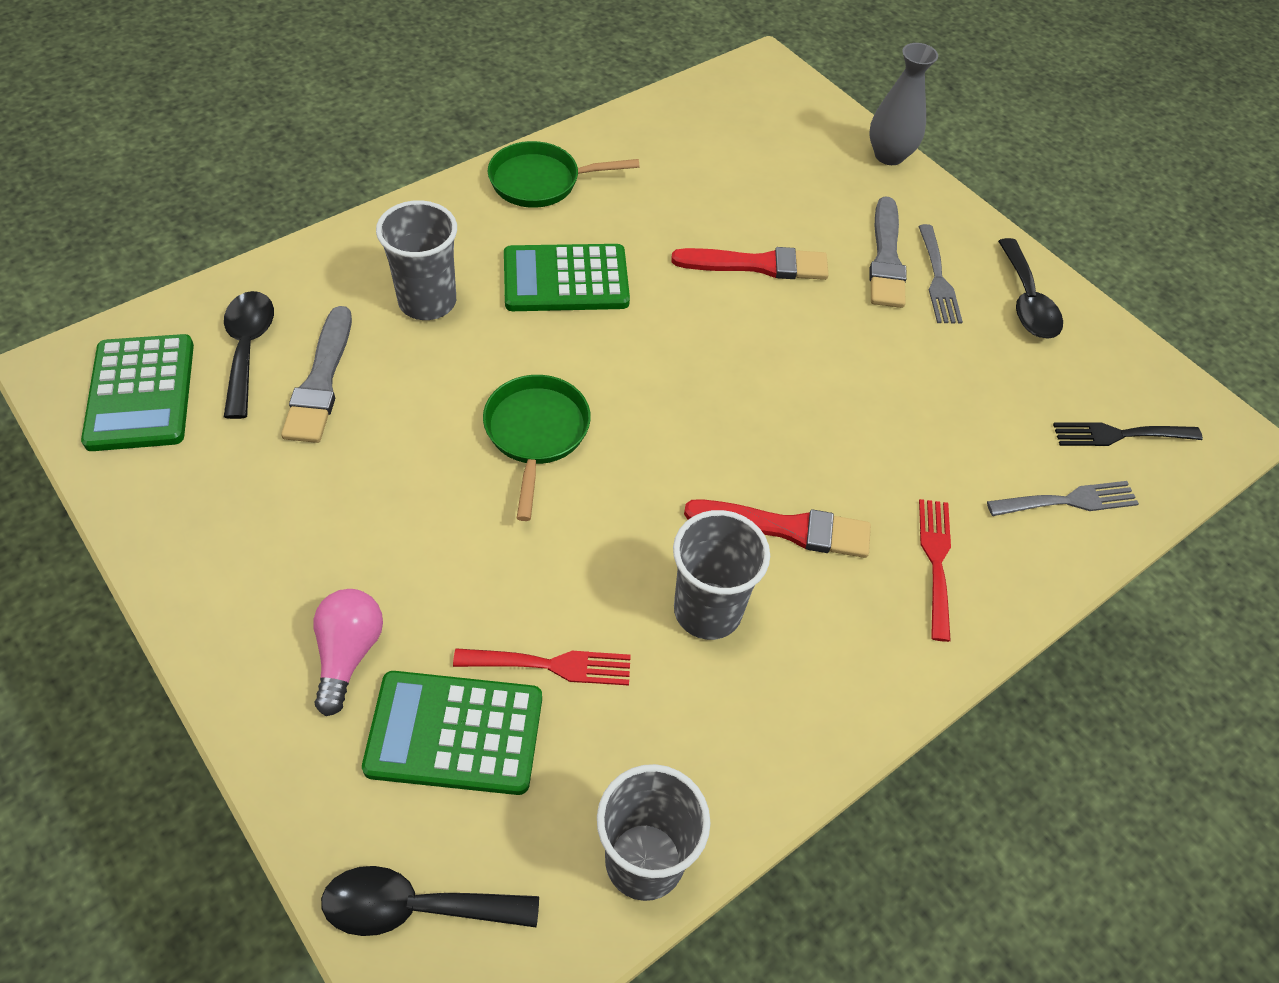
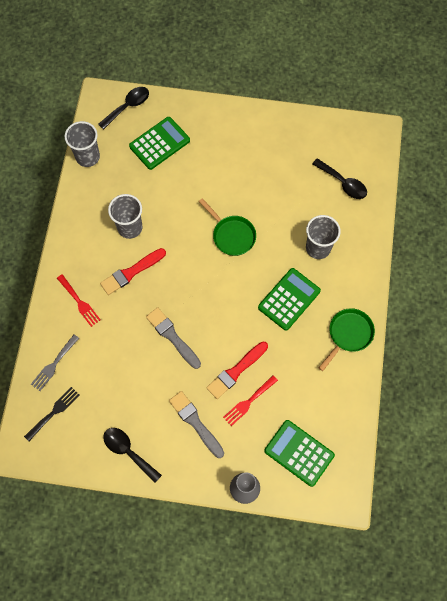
camera: 140 degrees right, 15 degrees up
green calculator [81,334,194,451] -> green calculator moved to [264,420,335,487]
grey brush [281,306,352,443] -> grey brush moved to [146,307,201,369]
pink light bulb [313,589,383,716] -> none
red fork [453,648,631,686] -> red fork moved to [223,375,278,426]
grey fork [918,224,963,324] -> none

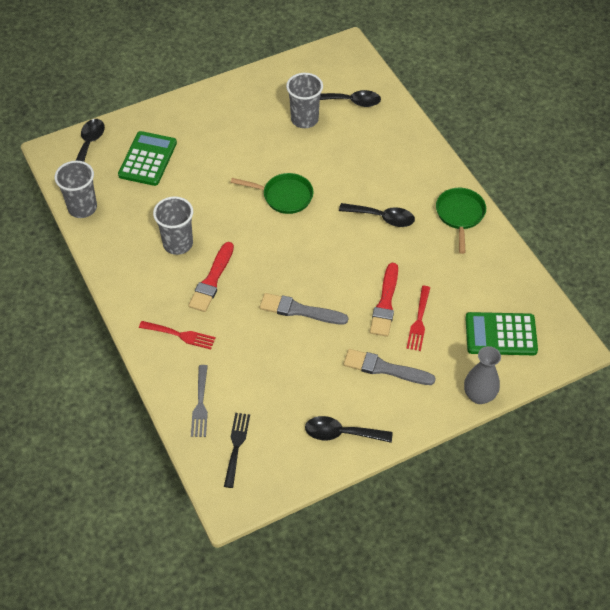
camera: 35 degrees left, 15 degrees down
green calculator [258,268,321,331] -> black spoon [339,203,415,227]
grey cup [306,215,341,259] -> grey cup moved to [286,73,323,128]

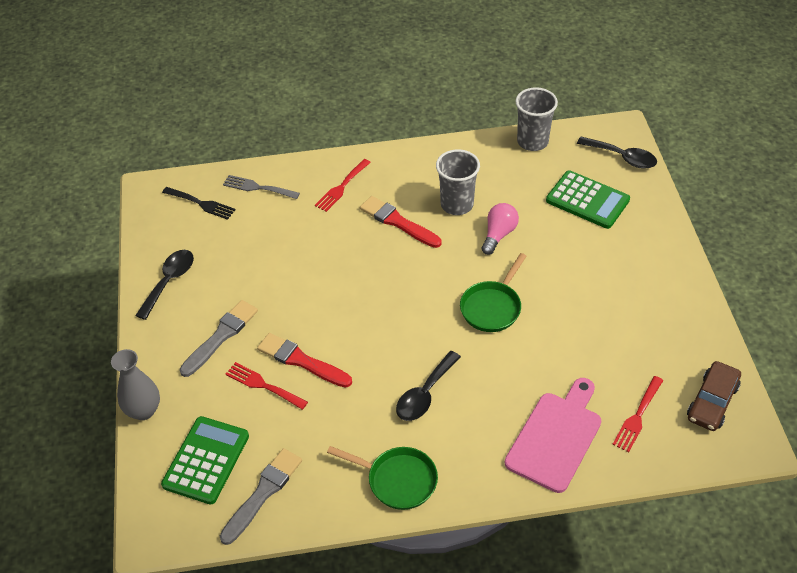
camera: 110 degrees right, 5 degrees down
grey brush [260,293,348,325] -> grey brush moved to [220,448,302,545]
grey cup [286,73,323,128] -> none
black spoon [320,90,381,107] -> red fork [612,376,663,452]
none -> pink light bulb [481,203,519,255]
none -> pink cutting board [505,378,601,493]
none -> brown car [687,361,741,431]

